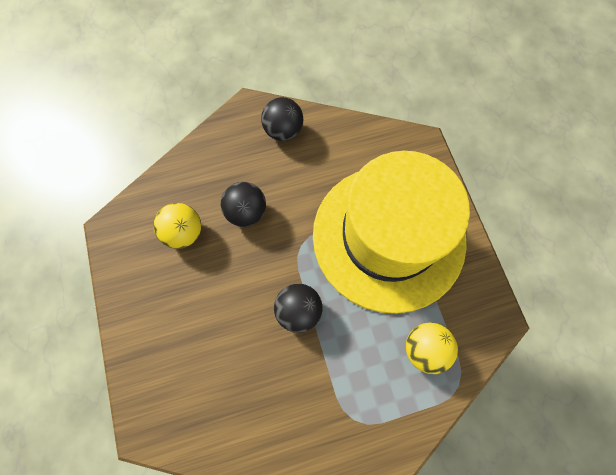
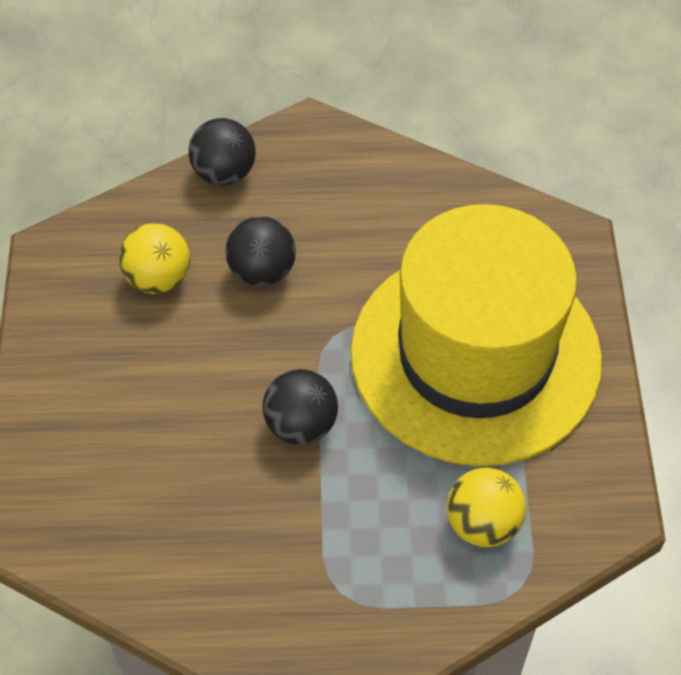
camera: 15 degrees right, 15 degrees down
black ball [261,97,303,141] -> black ball moved to [189,118,256,186]

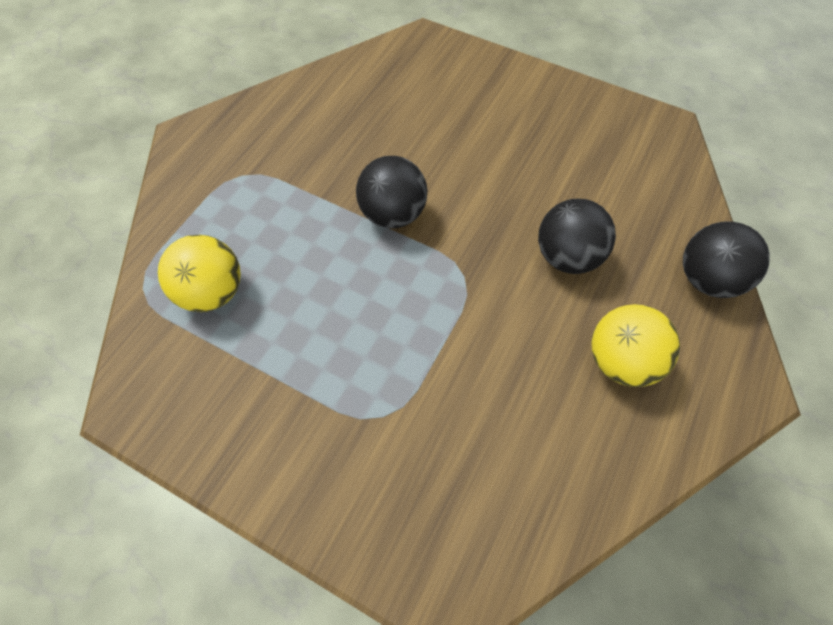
camera: 120 degrees right, 5 degrees up
yellow ball [119,223,190,294] -> yellow ball moved to [591,304,680,387]
yellow hat [351,204,602,466] -> none

